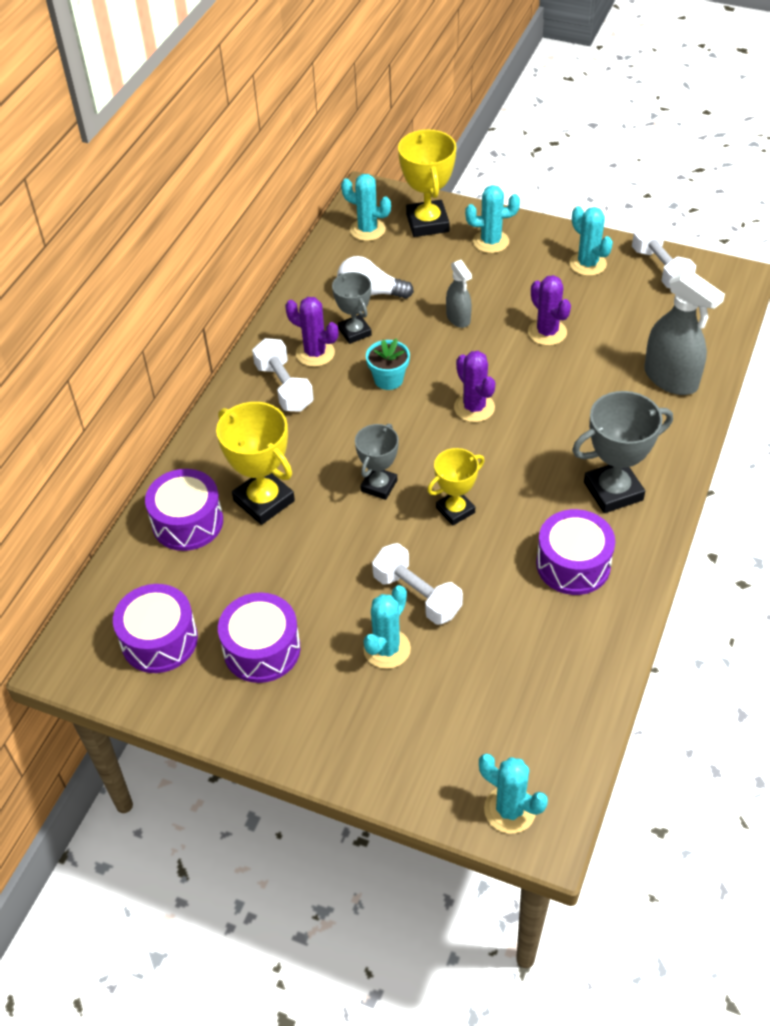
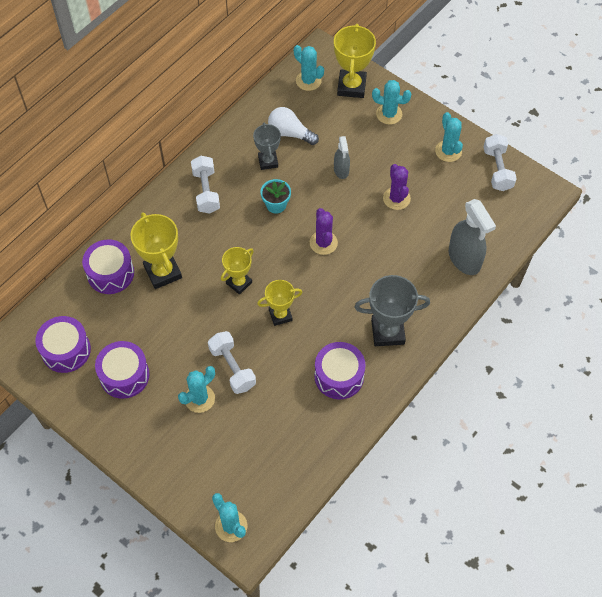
camera: 15 degrees right, 10 degrees up
purple cactus [285,297,338,367] -> none
grey trophy [355,423,399,500] -> yellow trophy [221,247,254,294]

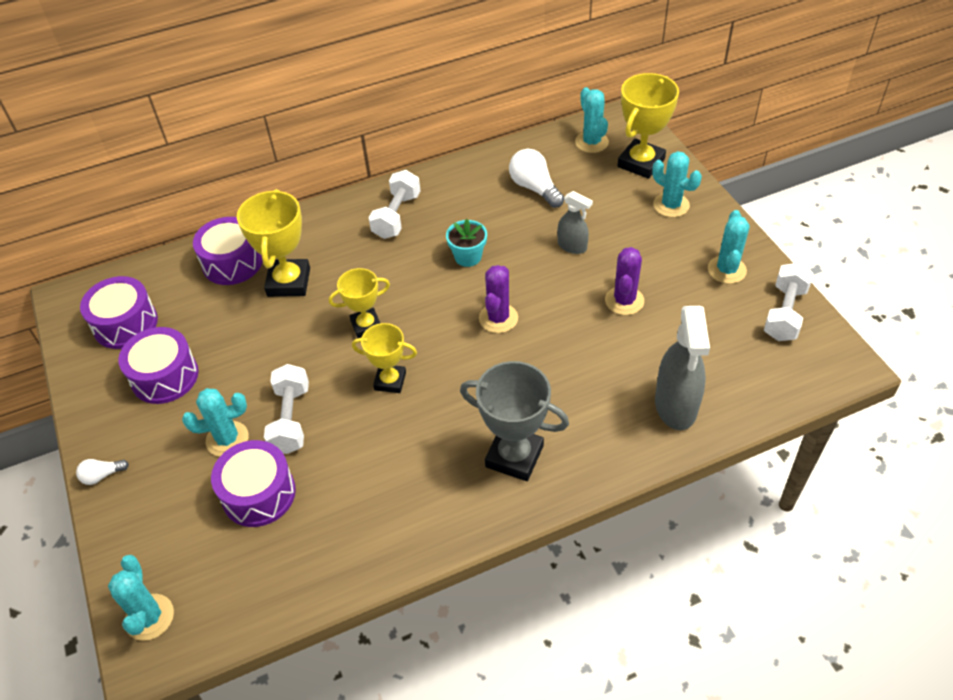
camera: 30 degrees right, 10 degrees down
grey trophy [253,123,281,170] -> none
purple drum [314,342,366,399] -> purple drum moved to [211,440,296,527]
grey spray bottle [334,136,350,179] -> grey spray bottle turned 75 degrees counterclockwise [558,191,593,254]
none -> white light bulb [76,459,129,485]

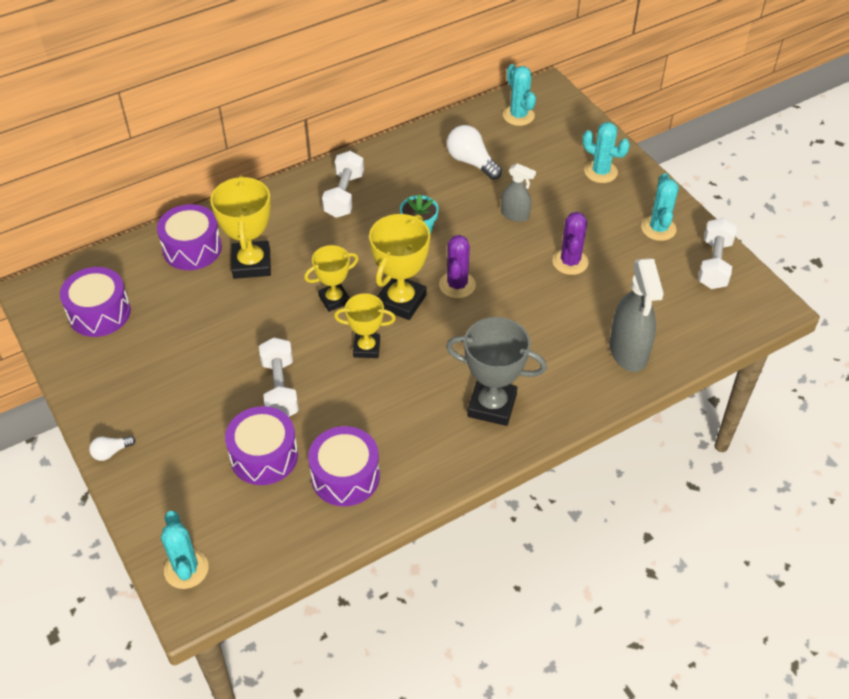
camera: 10 degrees left, 0 degrees up
purple drum [118,327,198,404] -> purple drum moved to [308,426,380,506]
turquoise cactus [182,388,249,457] -> none
yellow trophy [618,73,679,179] -> yellow trophy moved to [369,214,430,320]

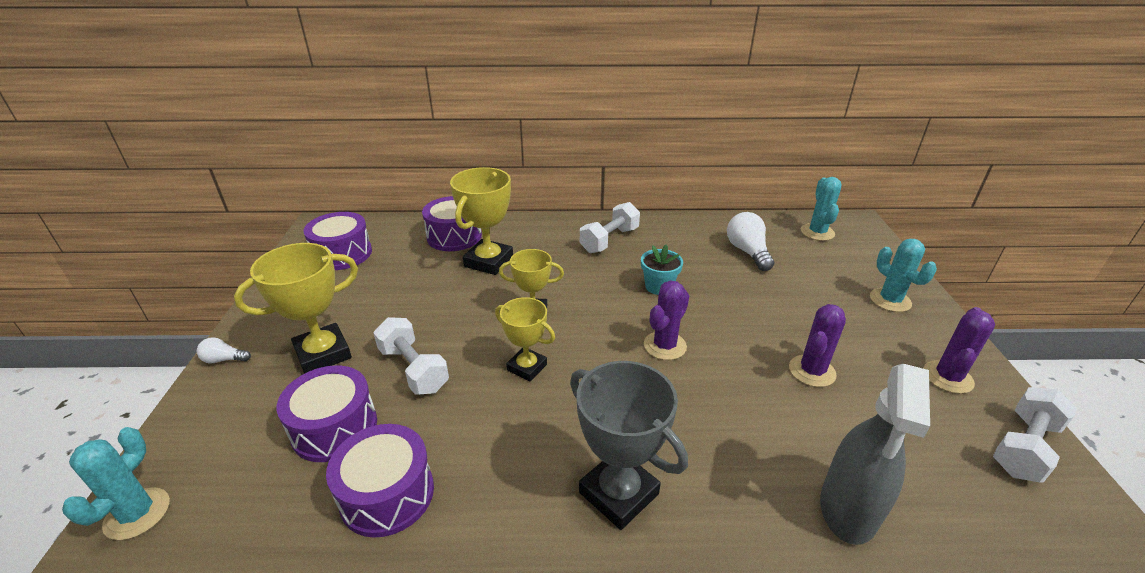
camera: 30 degrees right, 15 degrees down
white dumbbell [259,337,299,417] -> white dumbbell turned 60 degrees counterclockwise [373,317,449,395]
yellow trophy [369,214,430,320] -> yellow trophy moved to [234,243,358,374]
grey spray bottle [501,163,536,222] -> none
turquoise cactus [641,173,679,241] -> purple cactus [923,307,995,394]

